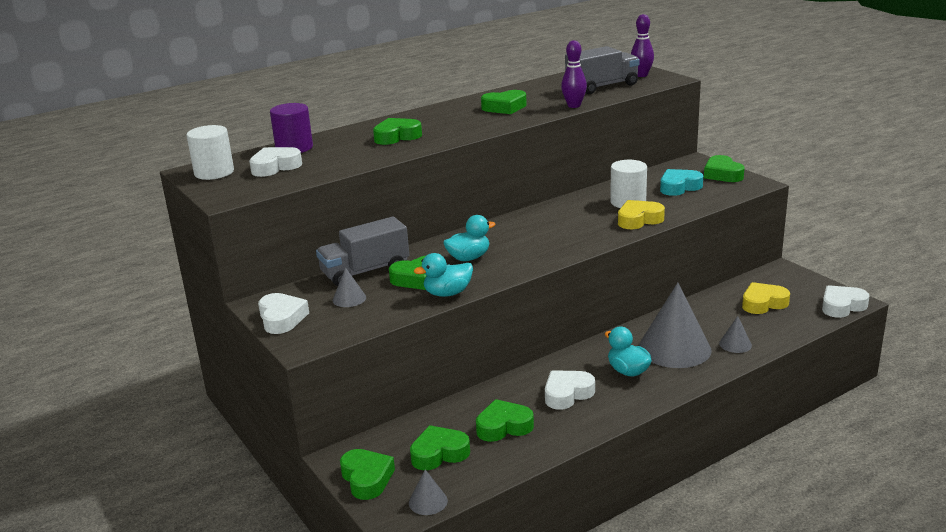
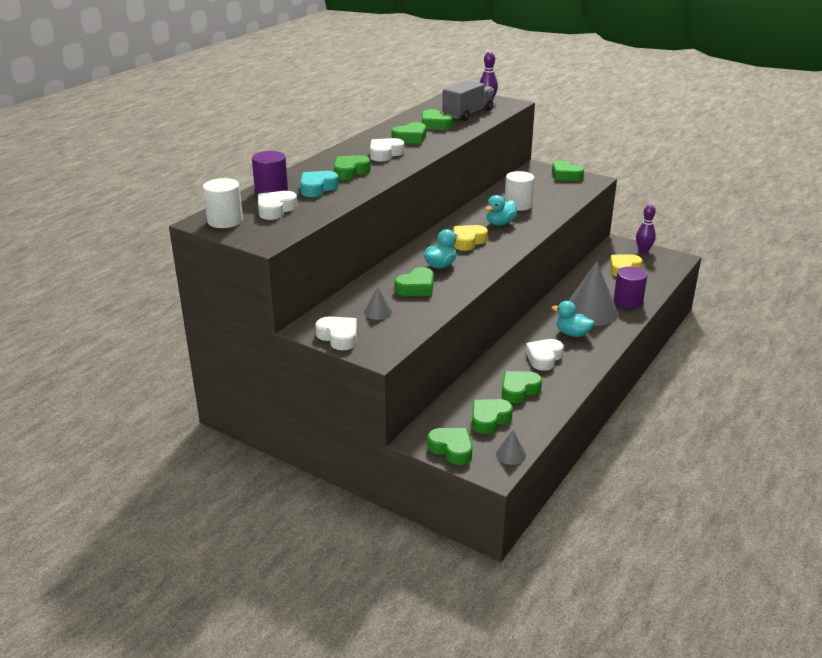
camera: 25 degrees left, 5 degrees up
grey truck [316,217,409,286] -> none
turquoise duck [414,253,473,297] -> turquoise duck moved to [485,195,517,226]
purple bowling pin [561,40,587,108] -> purple bowling pin moved to [636,205,656,253]
yellow heart [618,200,665,229] -> yellow heart moved to [454,225,488,251]
turquoise heart [660,169,703,196] -> turquoise heart moved to [300,171,339,197]
grey cone [719,316,752,353] -> purple cylinder [614,267,647,308]
white heart [822,285,870,318] -> white heart moved to [370,138,404,161]
none -> green heart [422,109,453,130]

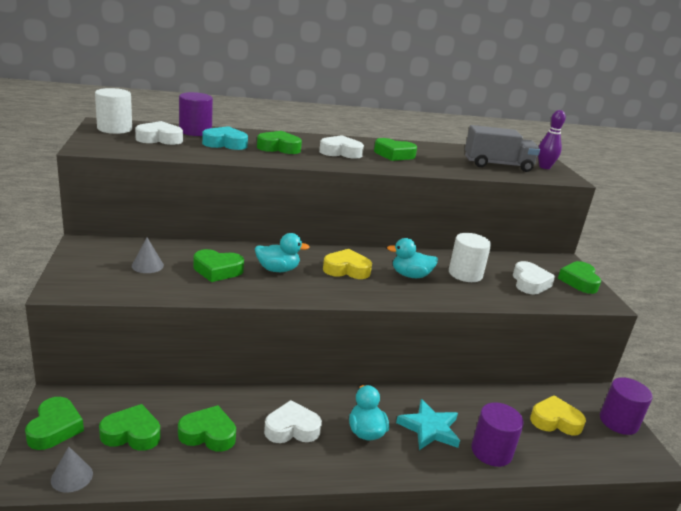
camera: 45 degrees right, 5 degrees down
white heart [315,316,357,350] -> white heart moved to [513,261,555,294]
green heart [422,109,453,130] -> none
grey cone [568,262,618,326] -> turquoise star [396,399,460,450]
purple bowling pin [636,205,656,253] -> purple cylinder [600,377,653,435]

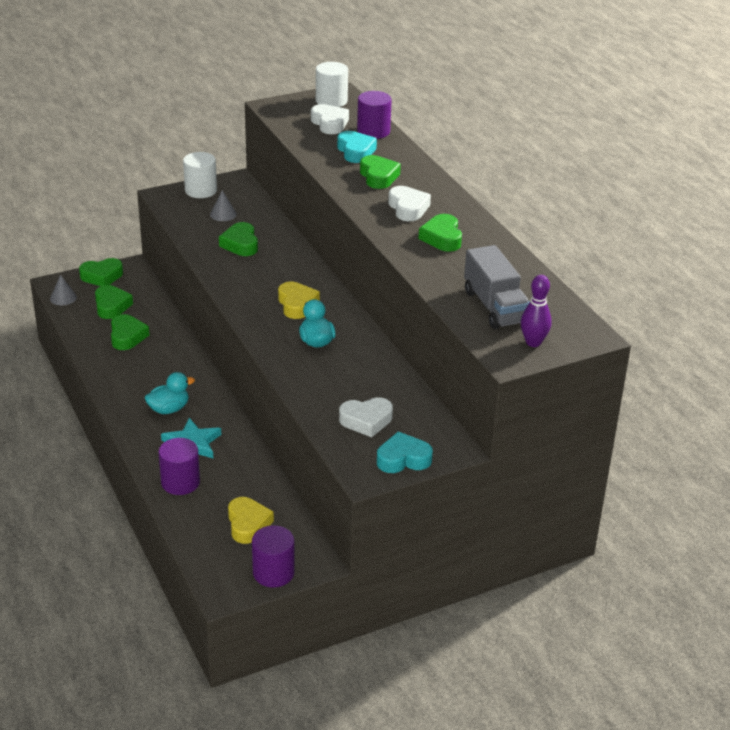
camera: 75 degrees right, 10 degrees up
turquoise duck [255,233,310,272] -> none
white heart [264,400,322,443] -> none
white cylinder [449,233,491,282] -> white cylinder moved to [183,152,217,198]
green heart [558,261,601,294] -> turquoise heart [377,431,433,473]

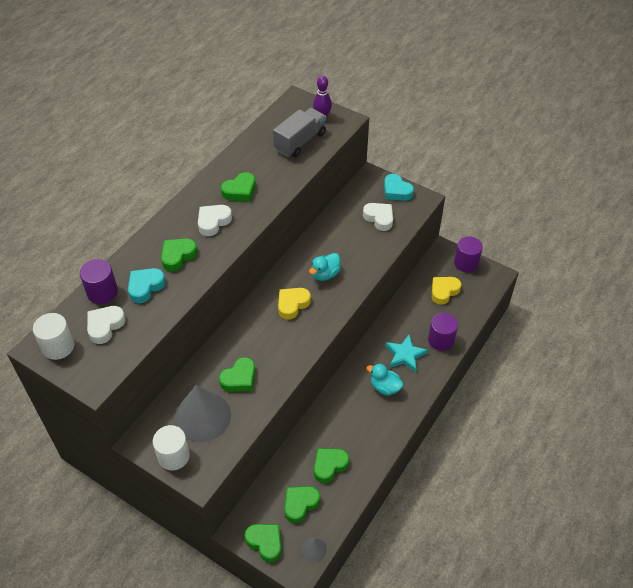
camera: 120 degrees left, 15 degrees up
grey cone [210,190,237,221] -> grey cone [175,385,231,442], size x2.26

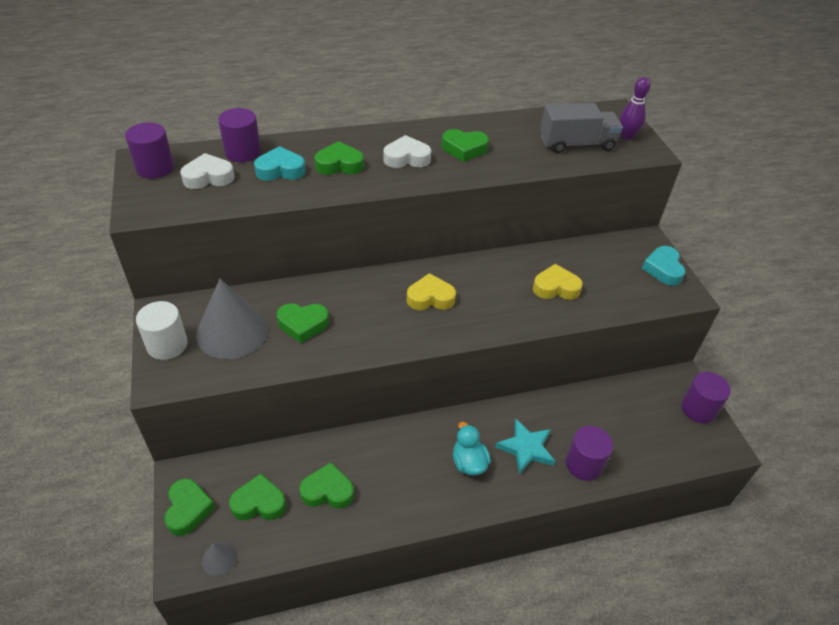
camera: 40 degrees right, 5 degrees down
white cylinder [33,313,75,360] -> purple cylinder [125,122,174,179]
turquoise duck [309,253,340,281] -> none
white heart [363,203,393,231] -> none
yellow heart [432,277,461,305] -> yellow heart moved to [533,264,583,300]

